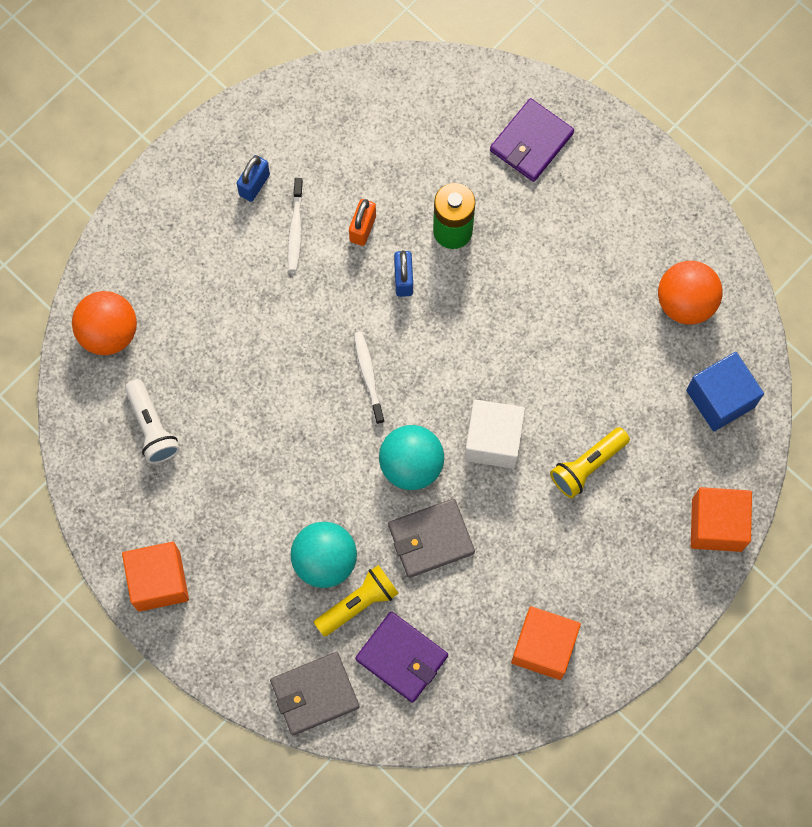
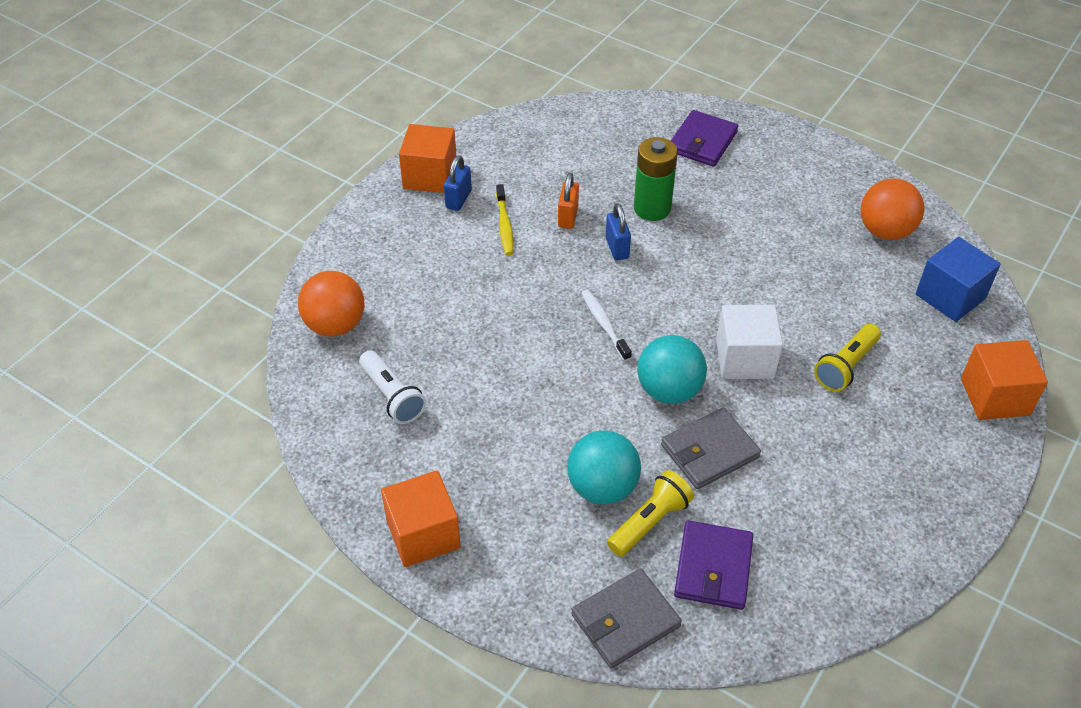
camera: 10 degrees left, 25 degrees down
white toothbrush [288,178,303,271] -> yellow toothbrush [496,184,514,255]
purple wallet [355,611,448,703] -> purple wallet turned 75 degrees clockwise [674,521,753,610]
orange cube [511,606,581,680] -> orange cube moved to [399,124,456,193]

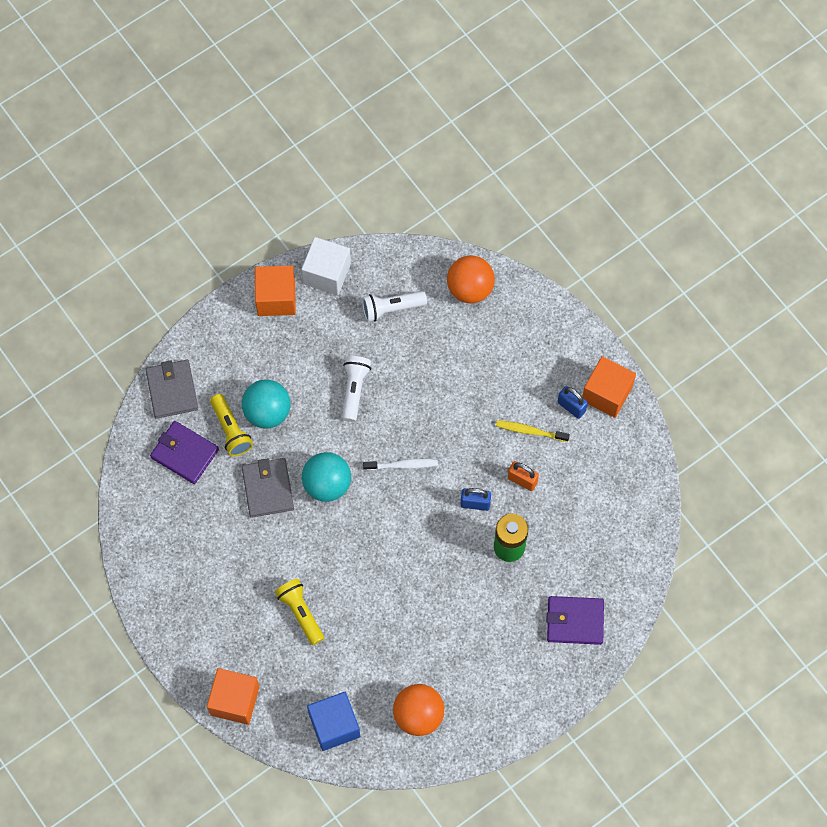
camera: 110 degrees right, 20 degrees up
purple wallet [671,110,738,167] -> purple wallet turned 45 degrees counterclockwise [546,596,604,645]
white cube [716,305,783,379] -> white cube moved to [301,237,351,295]
none -> white flashlight [342,356,371,422]

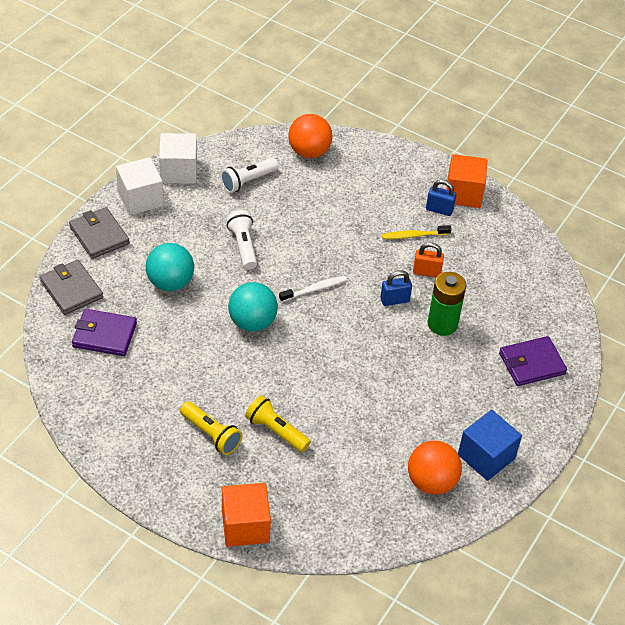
camera: 25 degrees left, 20 degrees down
yellow flashlight [210,394,253,457] -> yellow flashlight moved to [180,402,242,455]
grey wallet [242,458,294,518] -> grey wallet moved to [69,207,130,259]
orange cube [255,265,296,316] -> white cube [116,157,164,215]
blue cube [307,692,360,751] -> blue cube moved to [458,410,522,481]

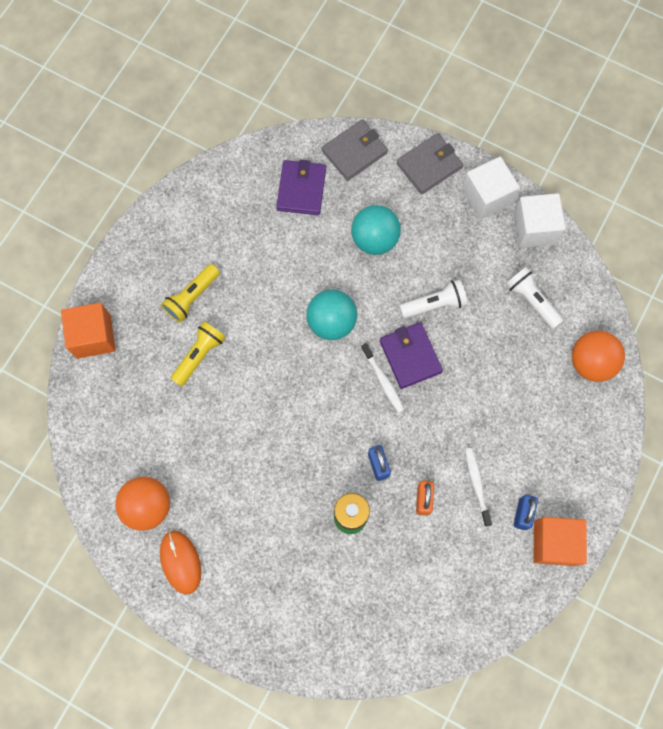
camera: 90 degrees right, 25 degrees up
yellow toothbrush [382,225,452,239] -> white toothbrush [465,448,492,527]
blue cube [458,410,522,481] -> orange mouse [160,531,201,595]
purple wallet [499,336,567,386] -> purple wallet moved to [380,322,443,389]

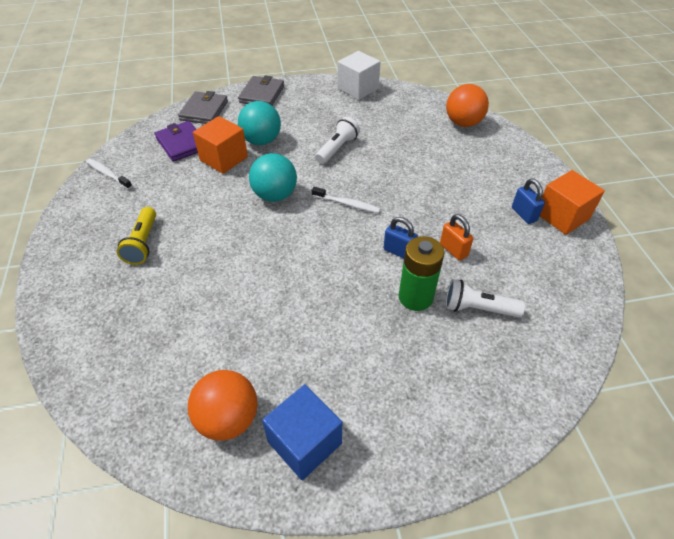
camera: 40 degrees left, 25 degrees down
orange cube [61,303,116,359] -> orange cube moved to [193,116,248,174]
orange mouse [160,531,201,595] -> blue cube [262,384,342,480]
yellow flashlight [171,321,225,386] -> none
purple wallet [380,322,443,389] -> none
white cube [462,157,520,220] -> none
white toothbrush [465,448,492,527] -> white toothbrush moved to [86,158,132,189]
white flashlight [506,267,563,329] -> white flashlight moved to [445,279,525,318]

